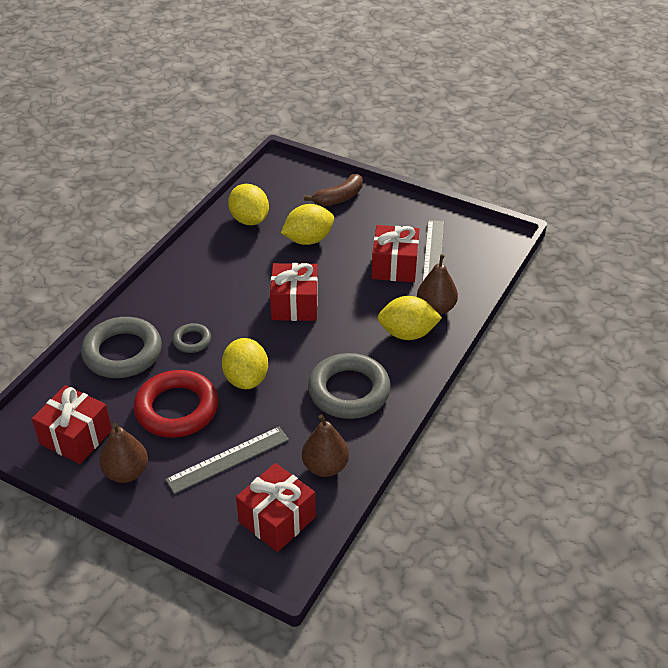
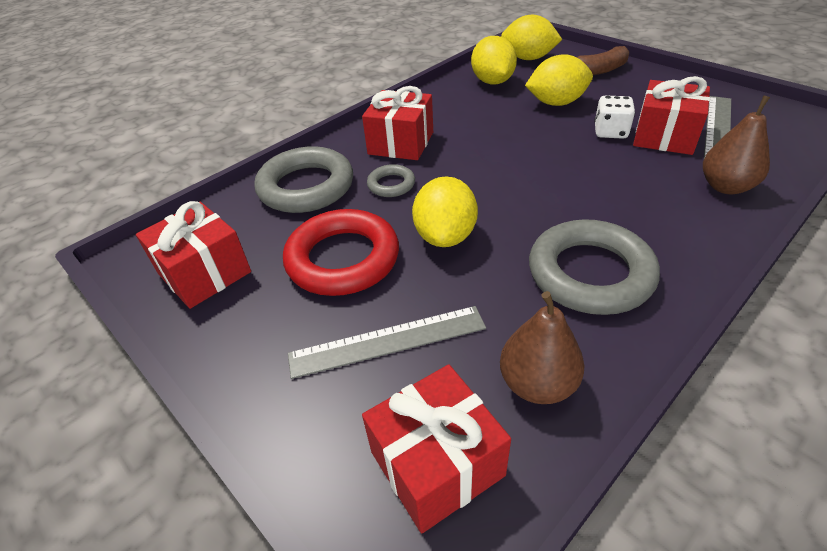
camera: 20 degrees right, 0 degrees up
brown pear [99,423,148,483] -> none
red gift [270,263,318,321] -> red gift moved to [362,86,433,160]
yellow lemon [377,296,442,340] -> yellow lemon moved to [501,15,562,60]
none -> white dice [594,95,635,139]

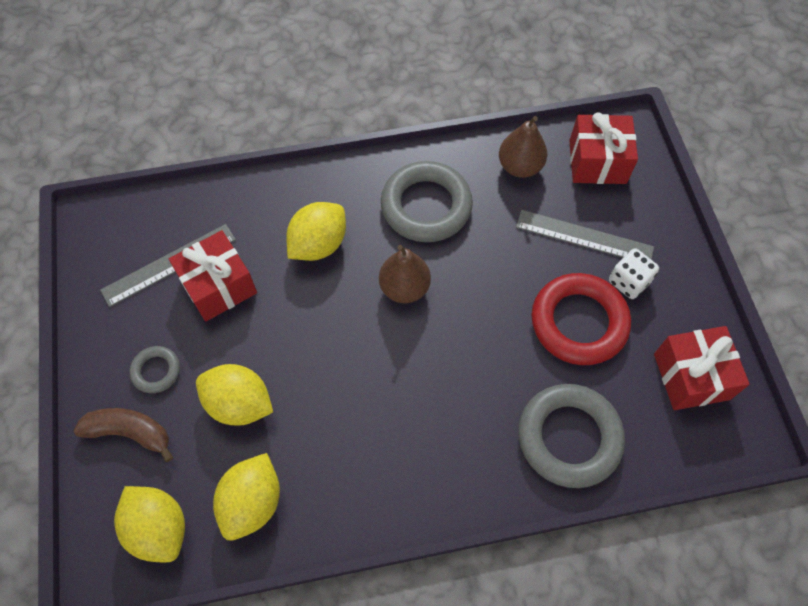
camera: 150 degrees left, 20 degrees up
red gift [362,86,433,160] -> none
grey ring [367,164,415,197] -> grey ring moved to [129,346,180,393]
yellow lemon [412,176,478,247] -> yellow lemon moved to [286,202,346,261]
white dice [594,95,635,139] -> white dice moved to [609,248,659,299]
brown pear [703,95,770,194] -> brown pear moved to [379,245,431,303]

